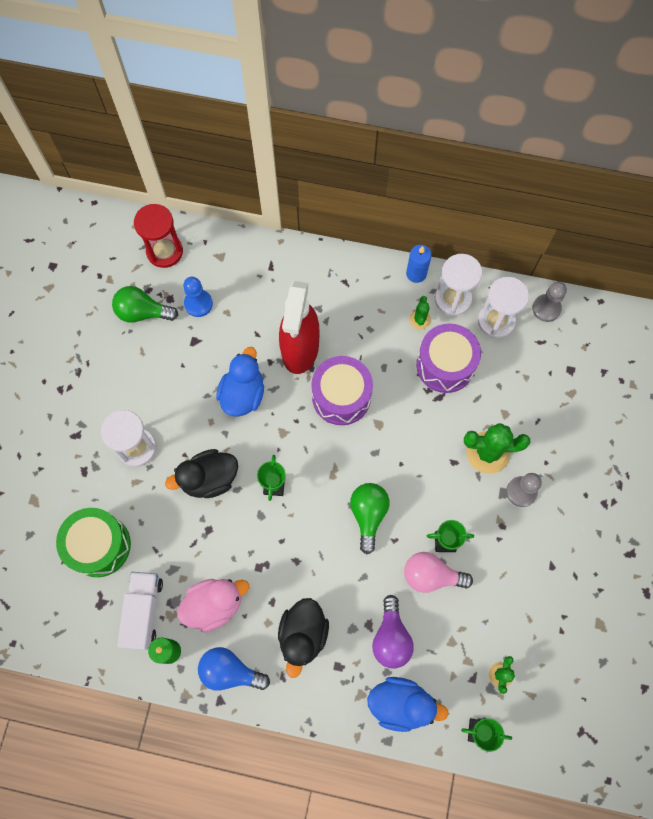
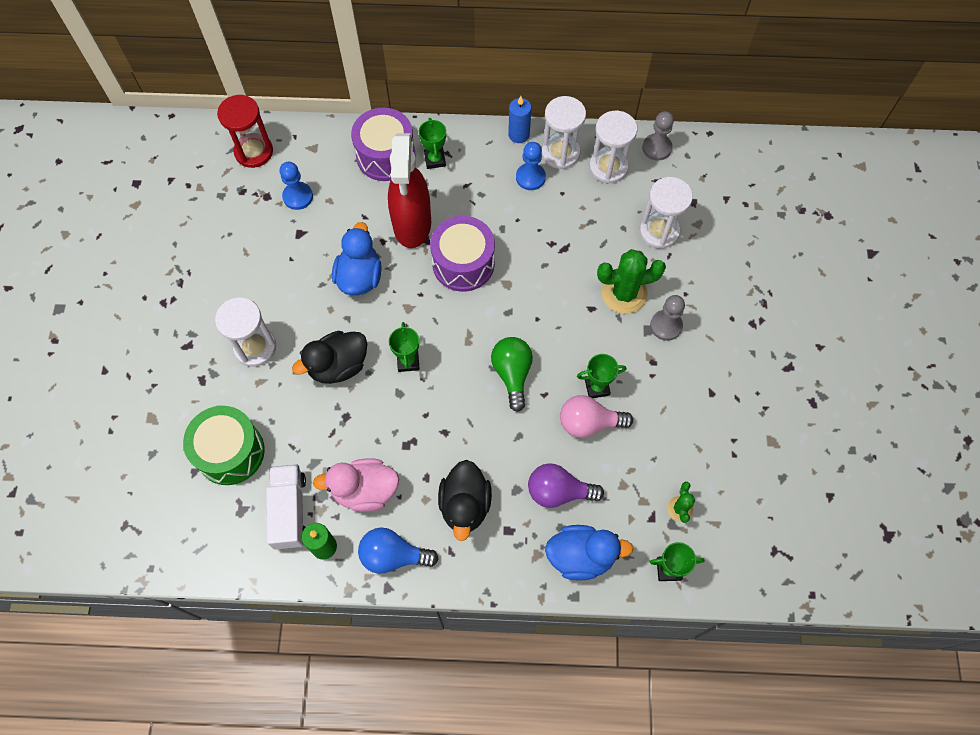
camera: 10 degrees left, 5 degrees down
green light bulb [112,286,178,323] -> none
pink duck [177,579,249,633] -> pink duck turned 150 degrees counterclockwise [313,458,399,512]
purple light bulb [372,595,414,669] -> purple light bulb turned 105 degrees clockwise [528,463,604,508]
green cactus [409,296,431,330] -> blue pawn [516,142,546,190]
purple drum [416,324,481,393] -> purple drum moved to [351,108,416,181]
none -> green trophy [419,118,446,169]
none -> white hourglass [640,177,693,249]

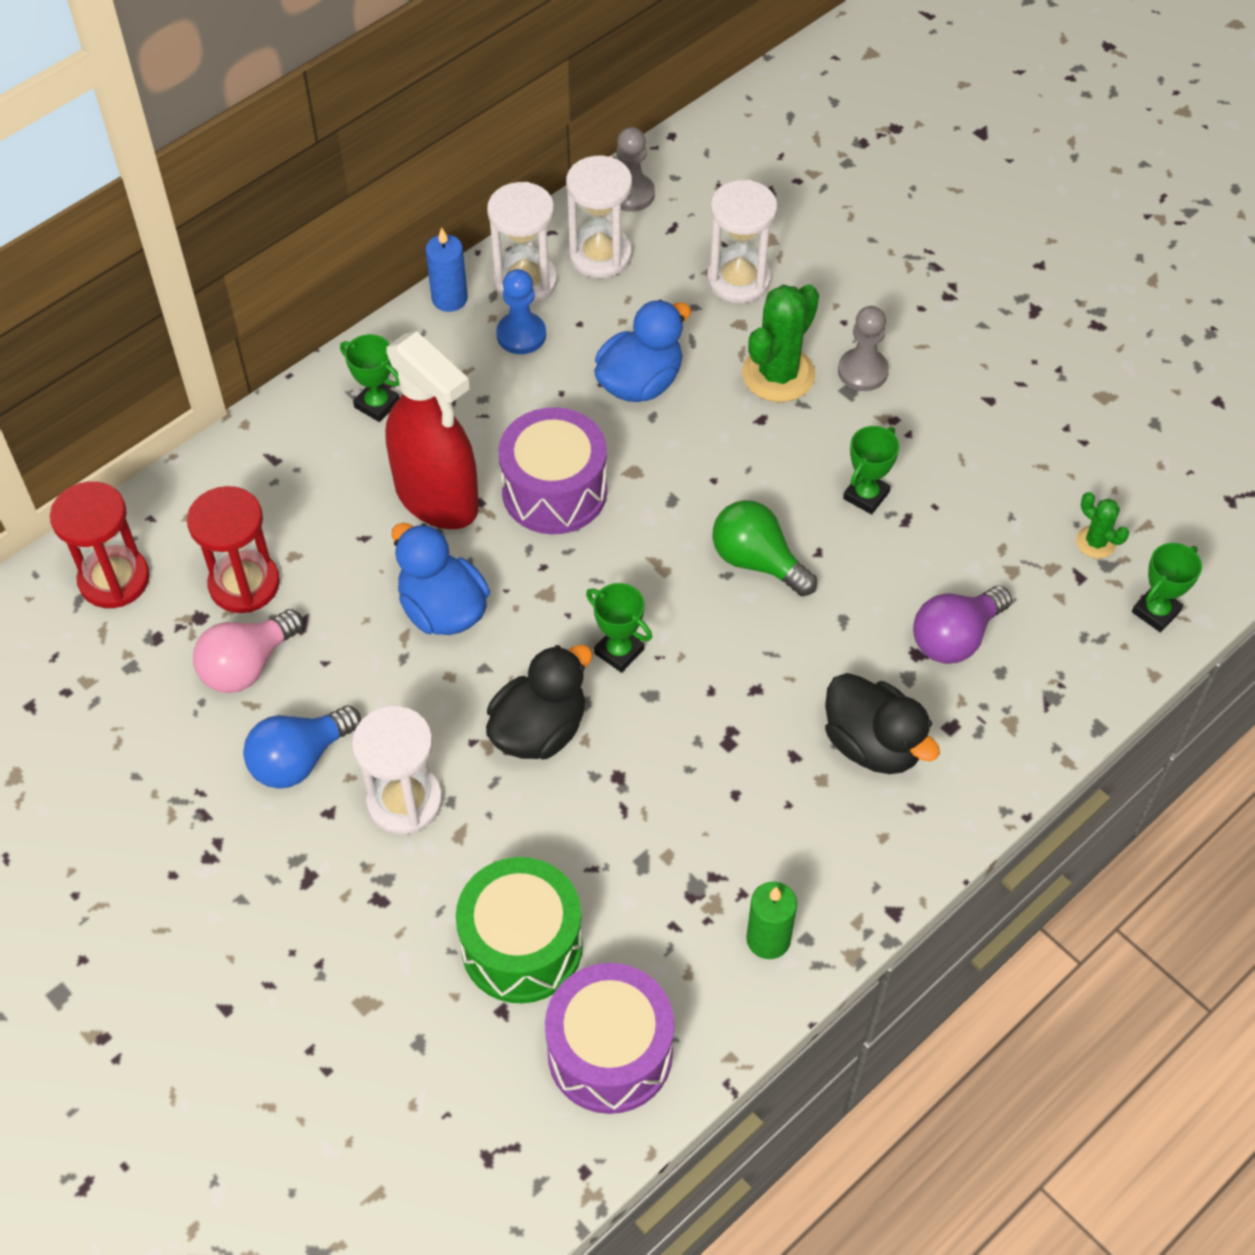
camera: 45 degrees left, 10 degrees down
white truck [266,465,306,550] -> none
blue pawn [280,162,313,210] -> red hourglass [187,486,280,613]
black duck [292,331,367,384] -> black duck turned 150 degrees counterclockwise [486,645,593,759]
pink duck [313,458,399,512] -> none
purple drum [351,108,416,181] -> purple drum moved to [545,963,674,1114]
blue light bulb [358,528,439,574] -> blue light bulb moved to [243,705,361,789]
blue duck [545,525,634,581] -> blue duck moved to [594,299,691,402]
pink light bulb [560,395,633,438] -> pink light bulb moved to [193,609,303,693]

